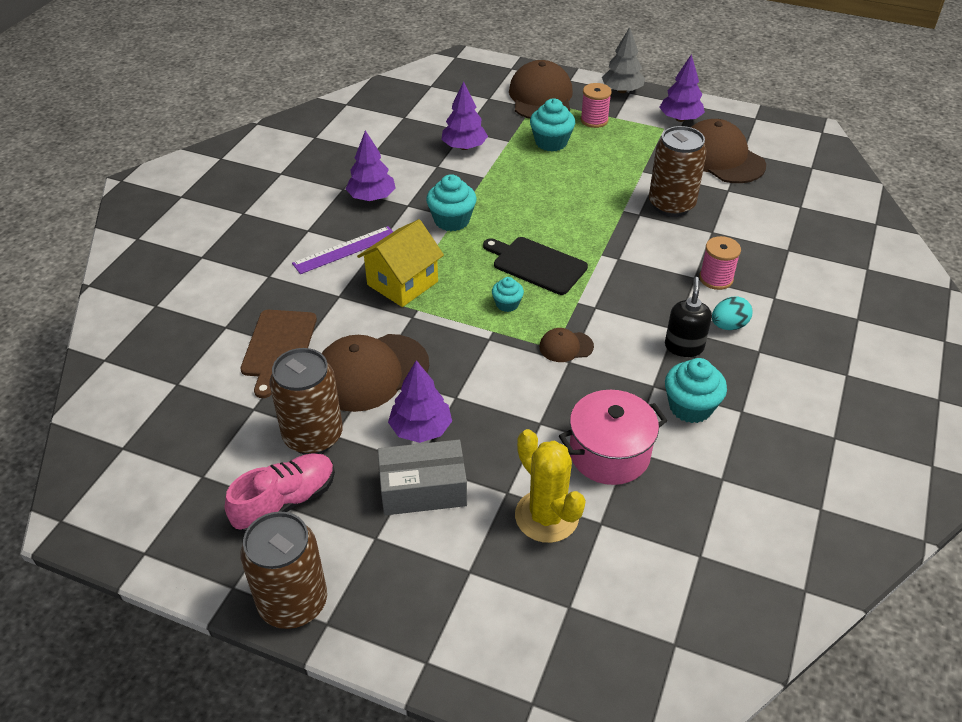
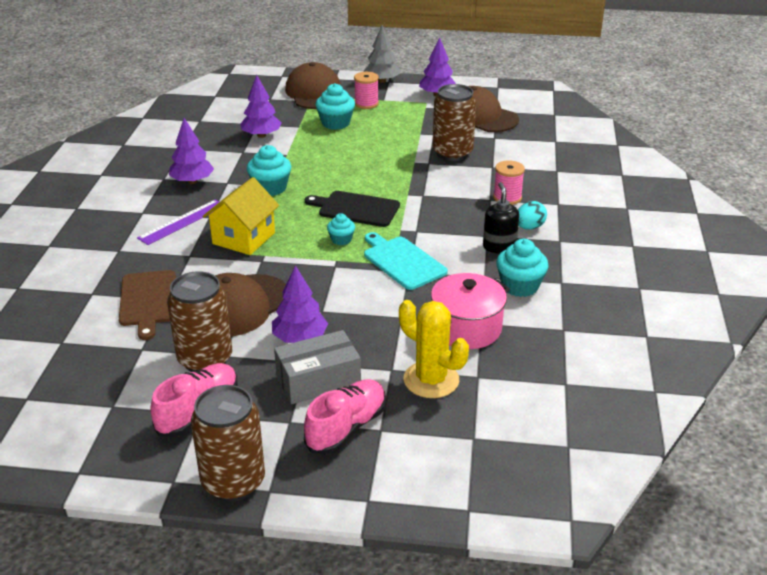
camera: 15 degrees left, 10 degrees down
brown cap [539,328,594,362] -> turquoise cutting board [364,232,448,290]
none -> pink shoe [304,379,386,454]

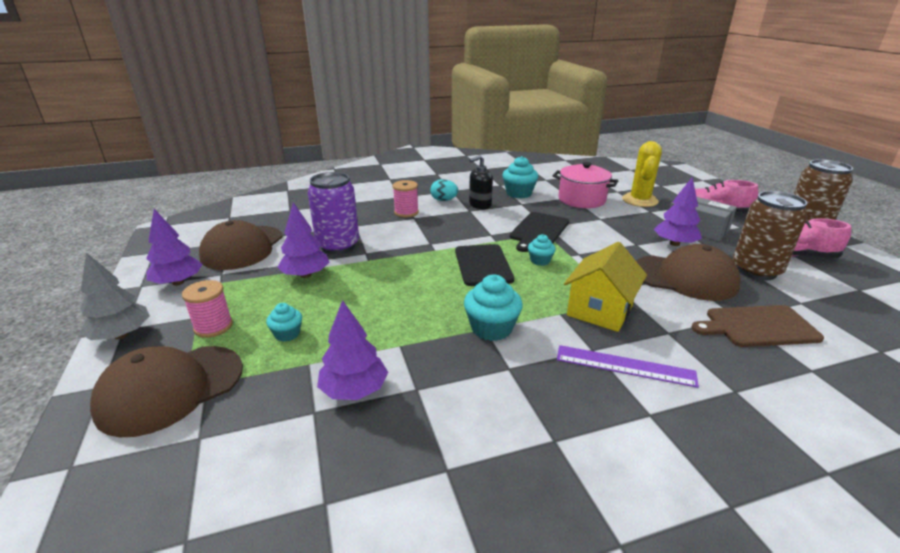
camera: 115 degrees left, 5 degrees down
brown cutting board [119,270,176,340] -> brown cutting board turned 150 degrees counterclockwise [691,305,824,347]
purple tree [169,118,214,184] -> purple tree moved to [277,202,330,278]
yellow house [202,177,279,255] -> yellow house turned 60 degrees counterclockwise [564,242,647,332]
turquoise cupcake [316,83,355,130] -> turquoise cupcake [266,303,302,342], size x0.59
turquoise cutting board [364,232,448,290] -> black cutting board [510,212,569,252]
brown can [433,84,476,161] -> purple can [308,172,359,254]

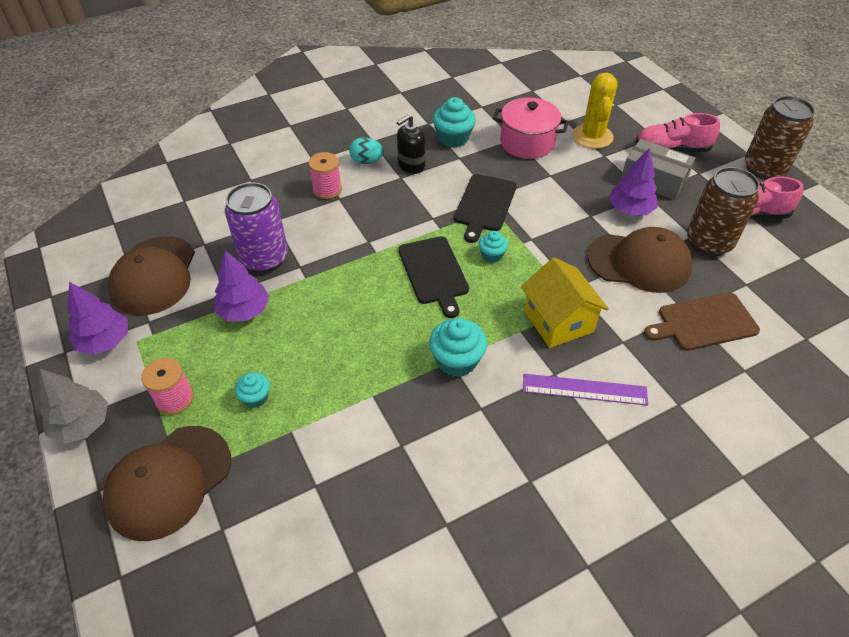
camera: 10 degrees left, 20 degrees up
purple tree [317,300,388,400] -> none
yellow house [564,242,647,332] -> yellow house turned 45 degrees counterclockwise [521,257,609,348]

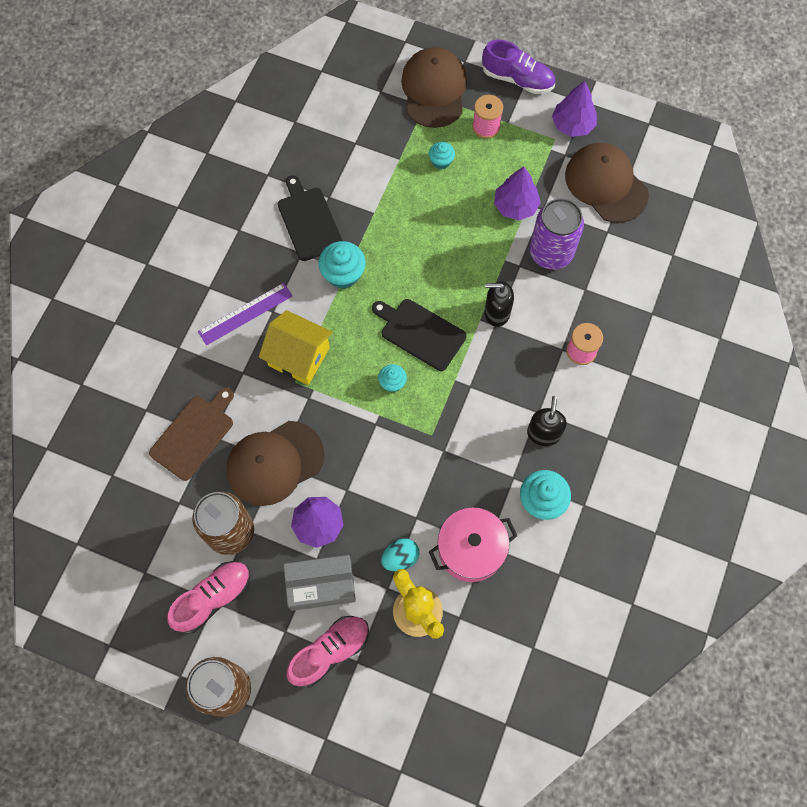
camera: 140 degrees right, 20 degrees up
grey tree [39,369,108,444] -> purple shoe [482,40,555,94]
turquoise egg [349,137,384,164] -> turquoise egg moved to [381,538,419,571]
black cutting board [454,174,517,243] -> black cutting board moved to [278,175,343,261]
none -> black soap dispenser [484,281,514,327]

